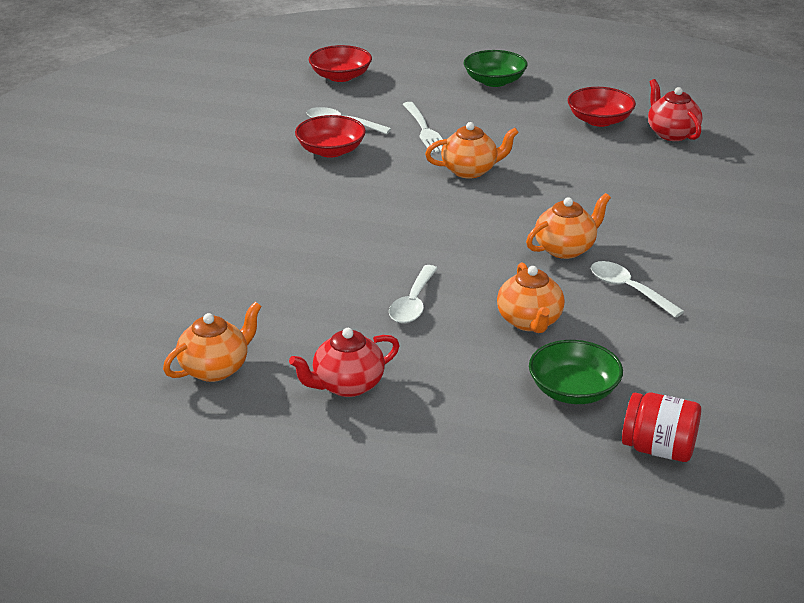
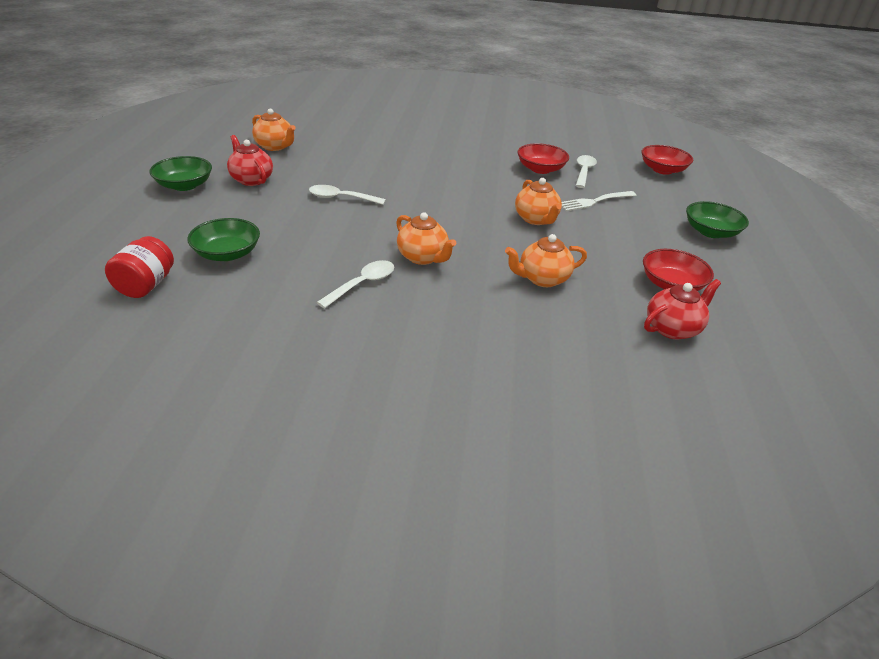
camera: 80 degrees right, 5 degrees up
orange teapot [497,262,565,333] -> orange teapot moved to [505,234,587,287]
none -> green bowl [149,156,212,191]

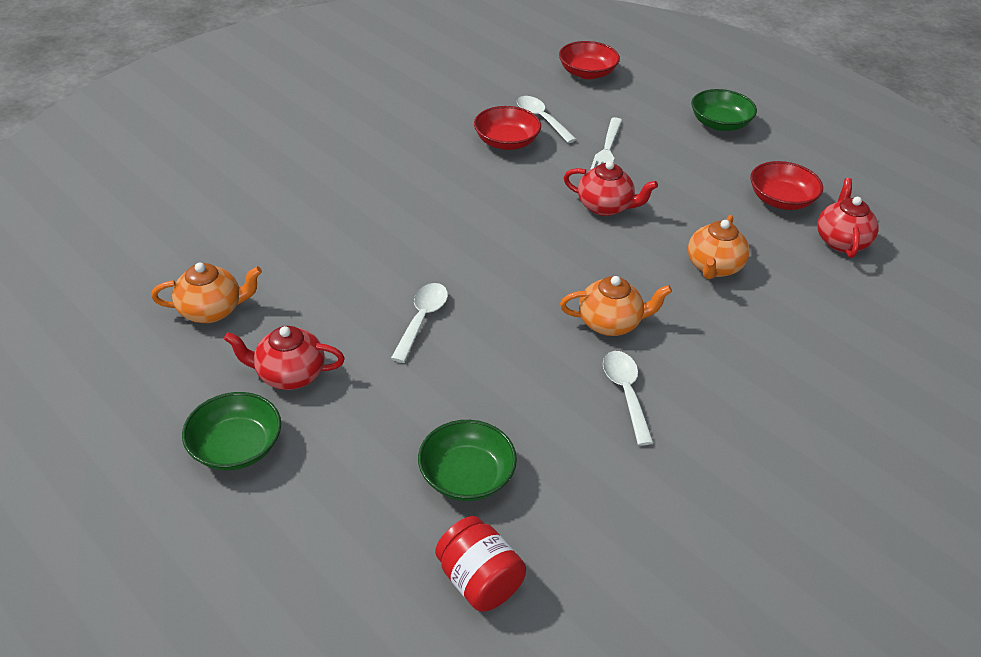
camera: 50 degrees left, 5 degrees up
white spoon [309,185,386,205] -> white spoon turned 150 degrees clockwise [391,283,448,363]
orange teapot [515,178,562,225] -> red teapot [563,161,658,216]

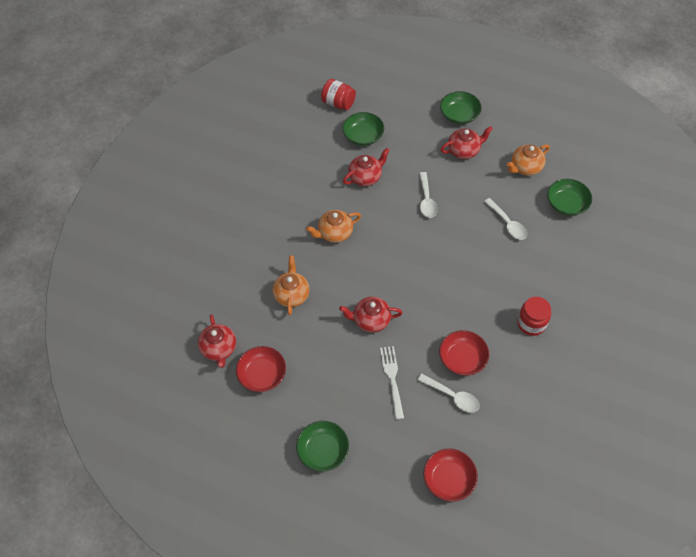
camera: 160 degrees right, 15 degrees up
white spoon [603,351,654,446] -> white spoon moved to [484,198,527,240]
none -> red teapot [343,148,390,186]
none -> red jar [517,297,551,336]
none -> green bowl [547,179,592,216]

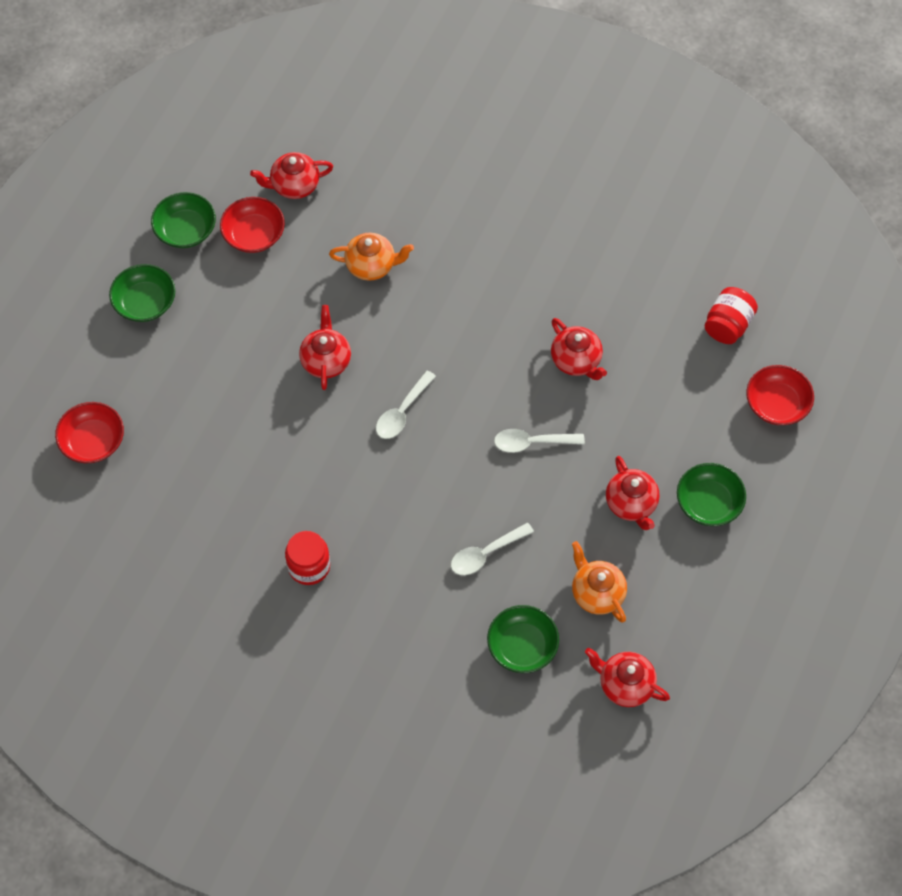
camera: 90 degrees right, 5 degrees up
orange teapot [306,210,361,243] -> none
green bowl [342,112,384,146] -> green bowl moved to [151,192,216,248]
white fork [380,346,404,420] -> none
white spoon [418,373,480,413] -> white spoon moved to [376,370,436,439]
red bowl [439,330,489,376] -> red bowl moved to [746,365,814,425]
none -> red teapot [585,648,670,707]

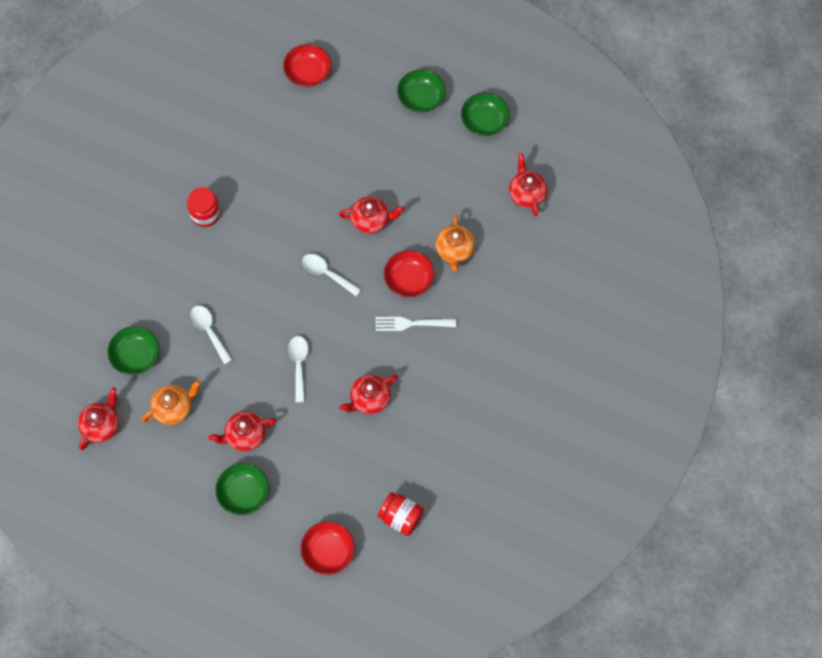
camera: 90 degrees right, 5 degrees up
red bowl [220,197,285,253] -> red bowl moved to [384,250,435,297]
none -> white fork [376,317,456,331]

